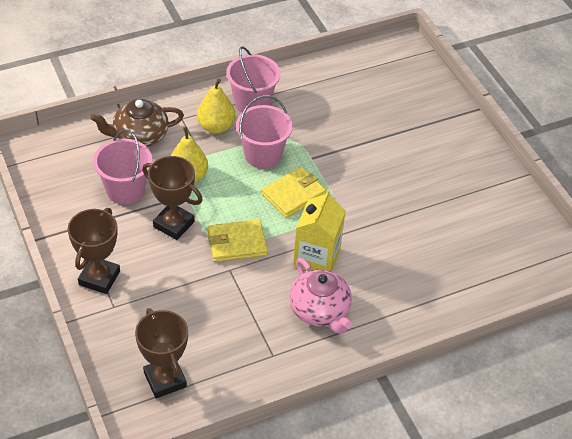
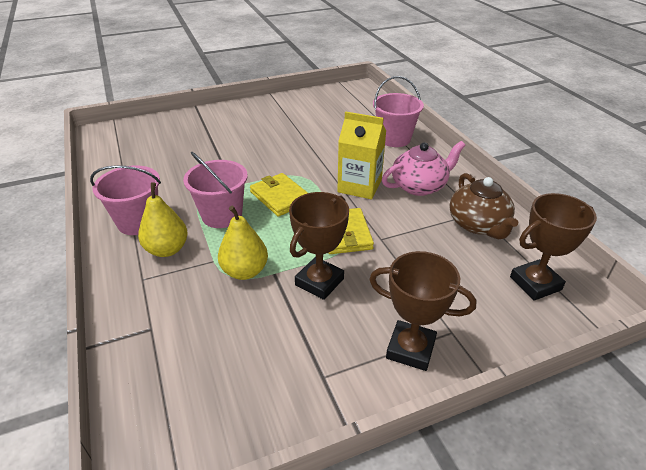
camera: 85 degrees left, 10 degrees down
brown teapot [90,99,184,147] -> brown teapot moved to [449,173,518,239]
pink bucket [93,129,152,204] -> pink bucket moved to [373,76,424,147]

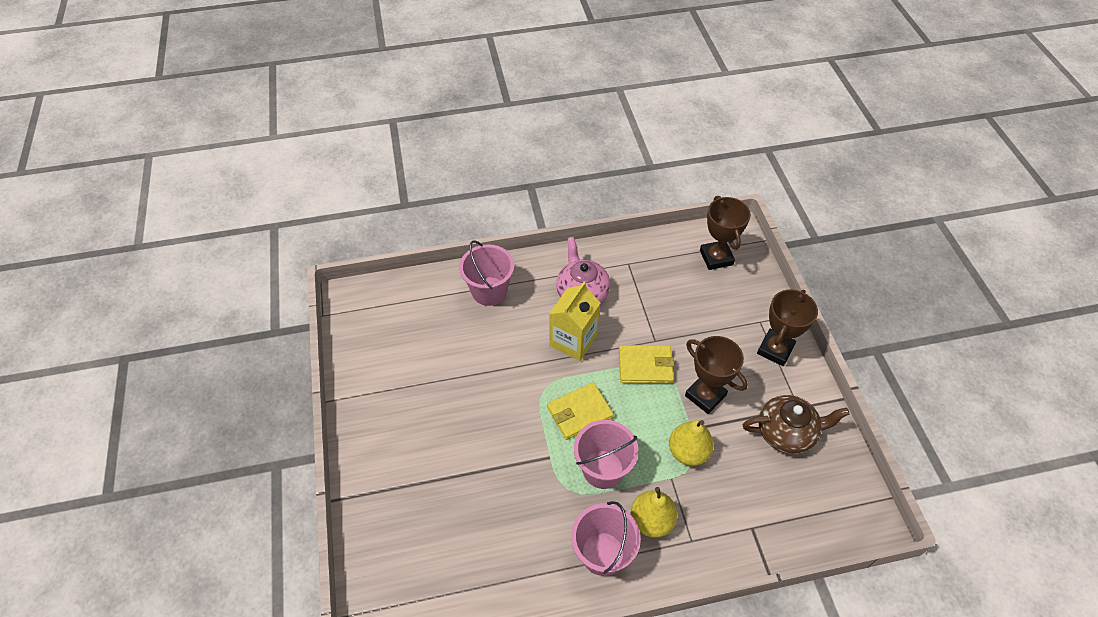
camera: 80 degrees left, 15 degrees up
brown teapot [449,173,518,239] -> brown teapot moved to [743,395,850,454]

